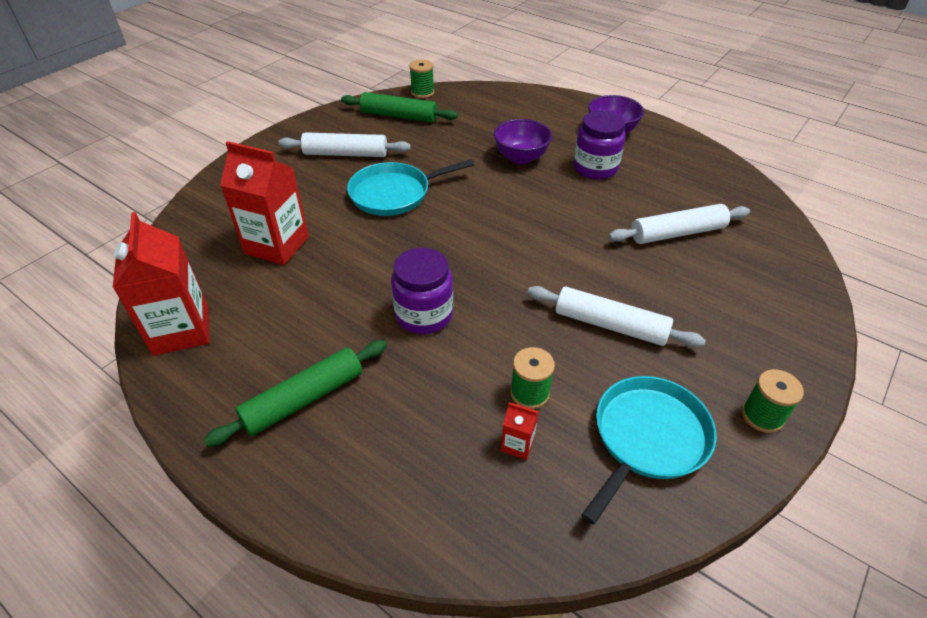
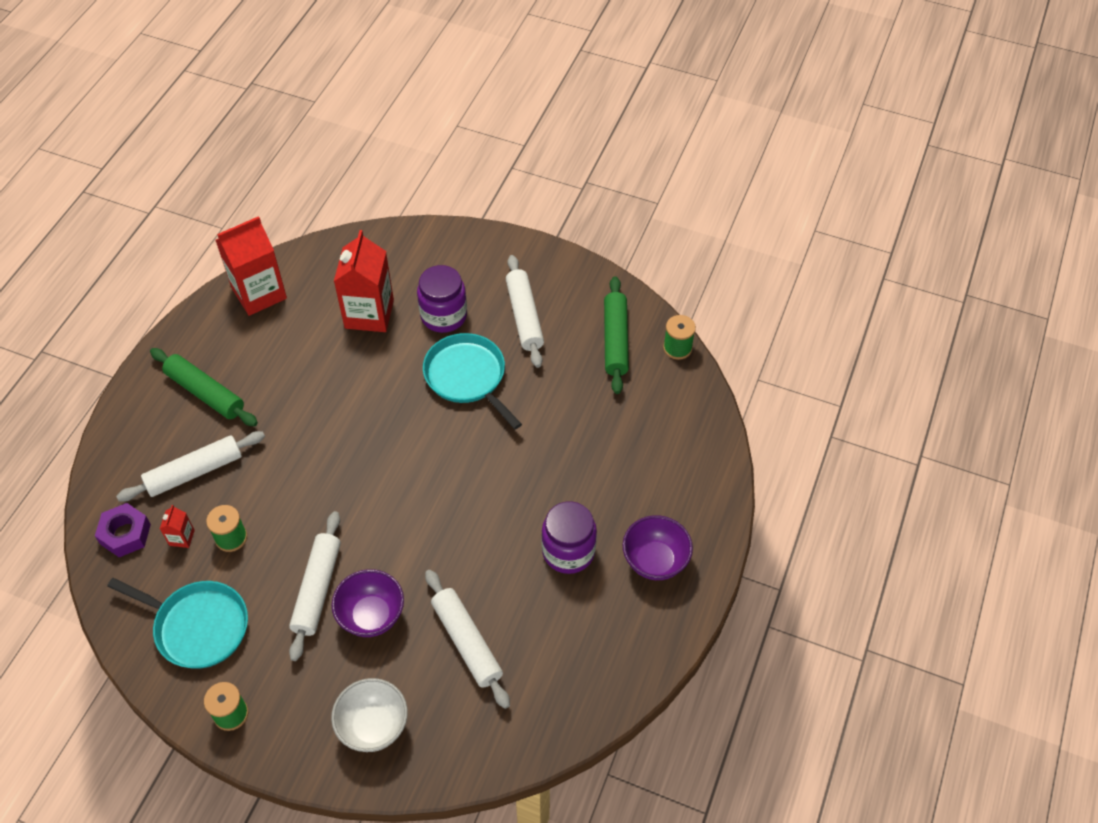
camera: 75 degrees right, 10 degrees up
purple jar [391,248,453,334] -> purple jar moved to [417,265,467,333]
purple bowl [494,119,552,165] -> purple bowl moved to [332,569,404,637]
none -> purple nut [95,503,151,557]
none -> white rolling pin [116,431,265,502]
none -> white bowl [331,678,408,752]

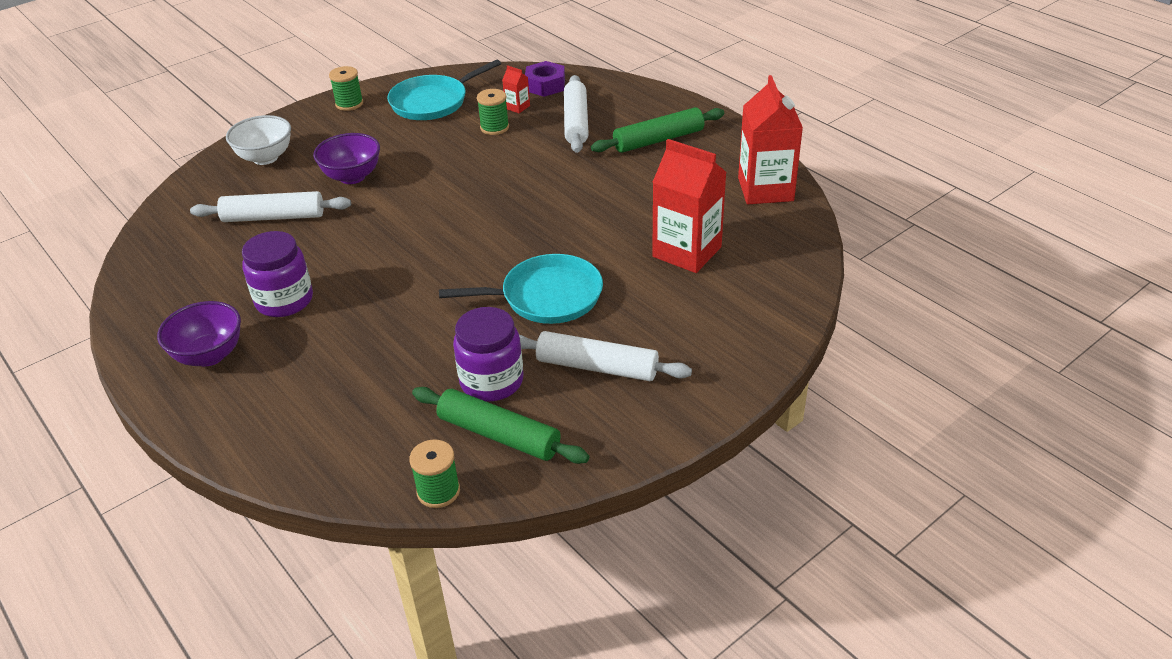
camera: 120 degrees right, 15 degrees down
white rolling pin [289,511,341,661] -> none
purple jar [417,265,467,333] -> purple jar moved to [453,307,523,401]

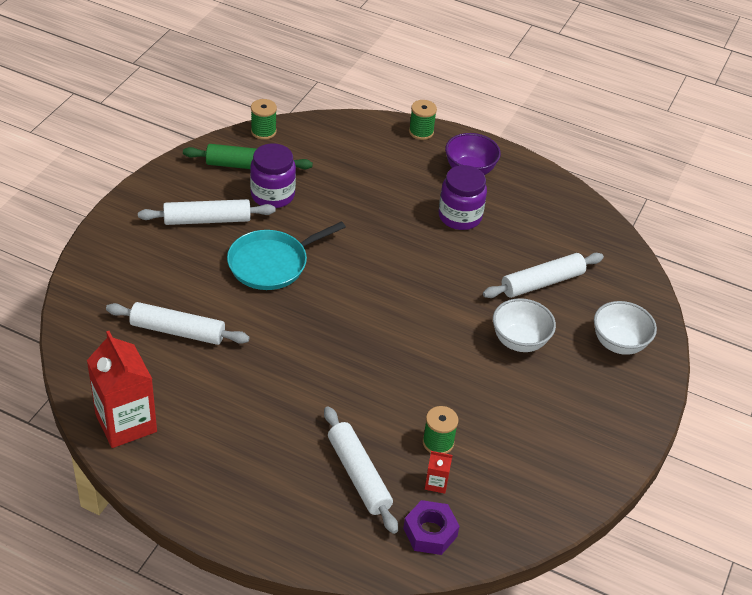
camera: 150 degrees right, 5 degrees up
purple bowl [313,133,380,184] -> white bowl [493,298,556,352]
green spool [329,66,363,111] -> green spool moved to [409,100,437,140]
turquoise pan [387,59,501,120] -> none
green rolling pin [591,107,724,153] -> none
red carton [652,139,727,273] -> white rolling pin [106,302,250,345]

